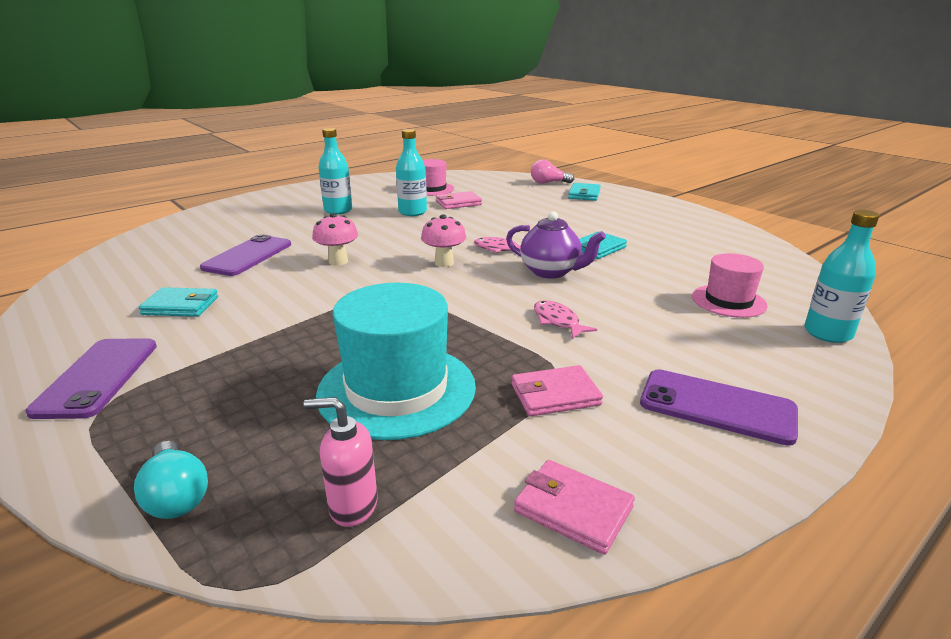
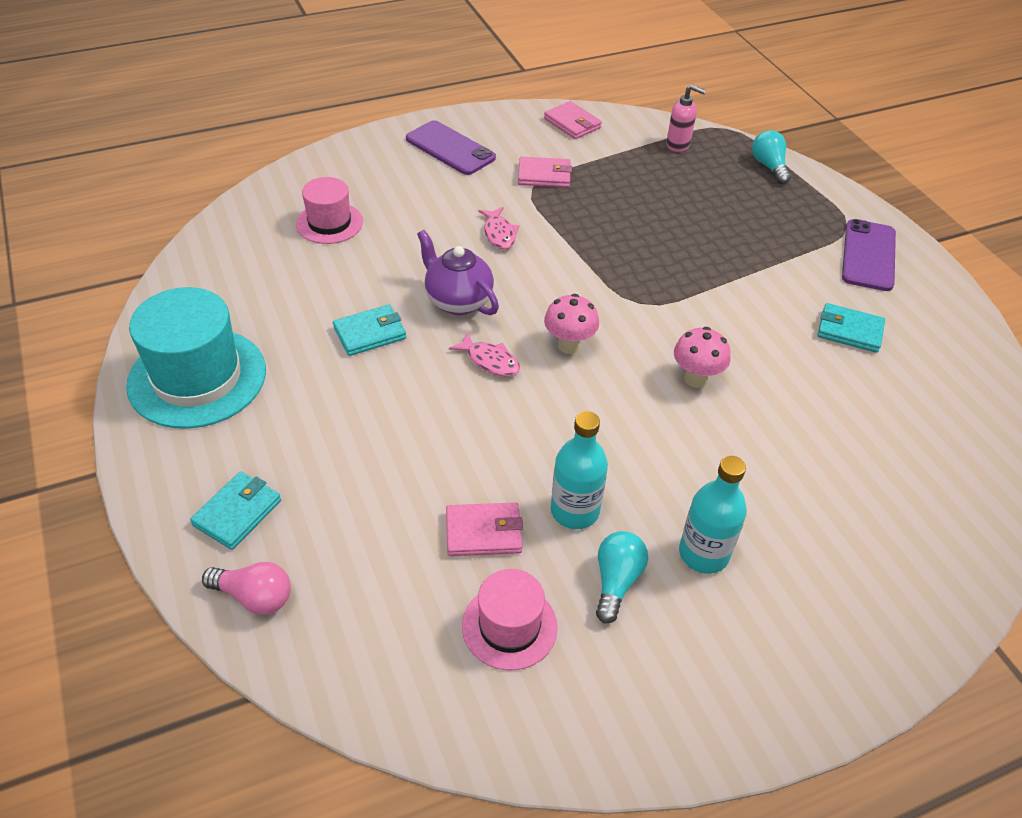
camera: 165 degrees left, 20 degrees up
purple phone [200,234,291,276] -> none
turquoise hat [316,283,476,440] -> turquoise hat moved to [126,287,266,429]
turquoise bottle [804,210,879,343] -> none
none -> turquoise light bulb [596,531,648,623]

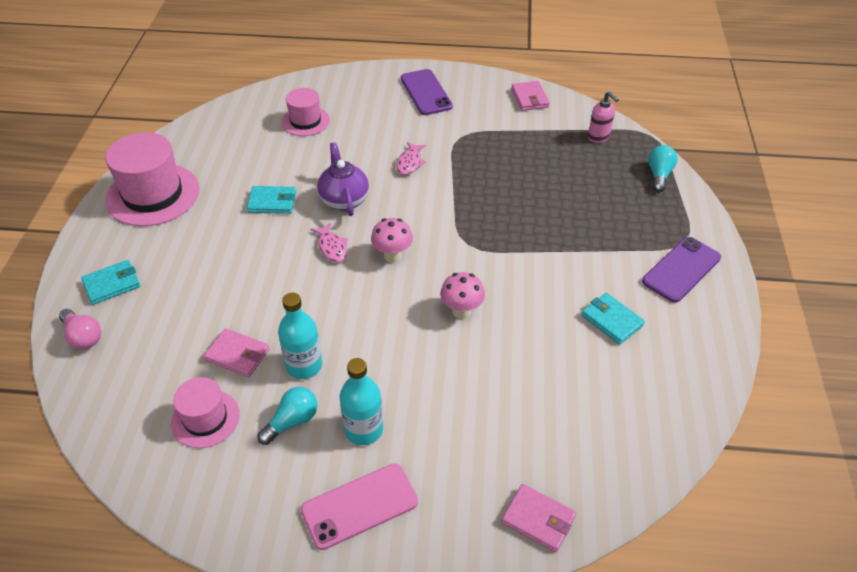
camera: 30 degrees right, 0 degrees up
turquoise hat [126,287,266,429] -> pink hat [105,132,199,226]
pink wallet [518,157,572,188] -> pink wallet moved to [502,484,576,552]
none -> pink phone [301,463,418,550]

